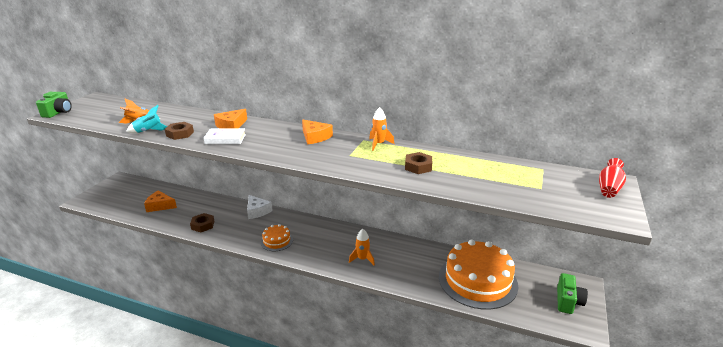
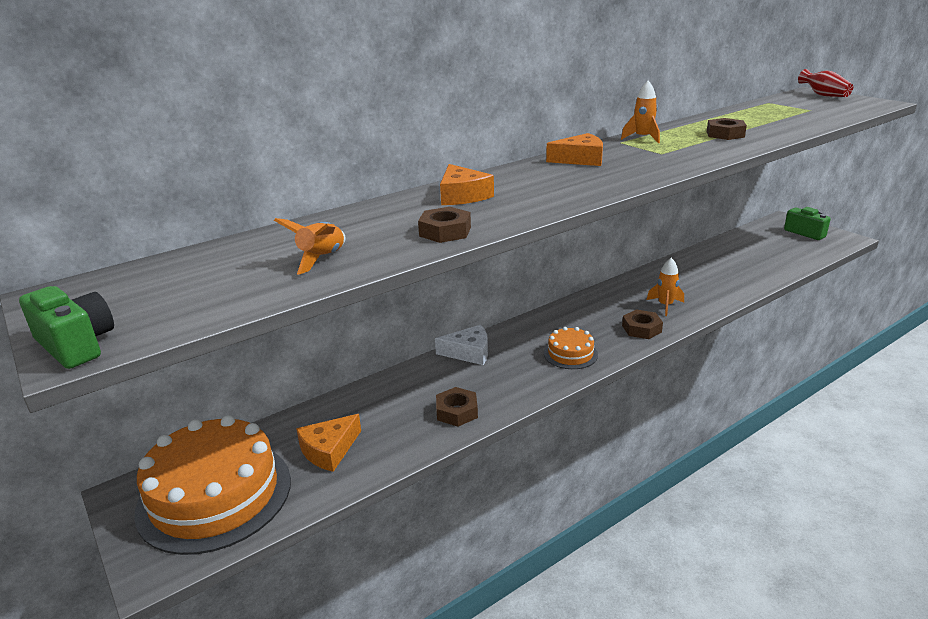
camera: 55 degrees left, 0 degrees up
turquoise rocket [126,105,167,133] -> none
white book [204,128,246,144] -> none
orange cake [439,240,518,310] -> orange cake moved to [134,415,291,555]
none -> brown nut [622,310,663,339]

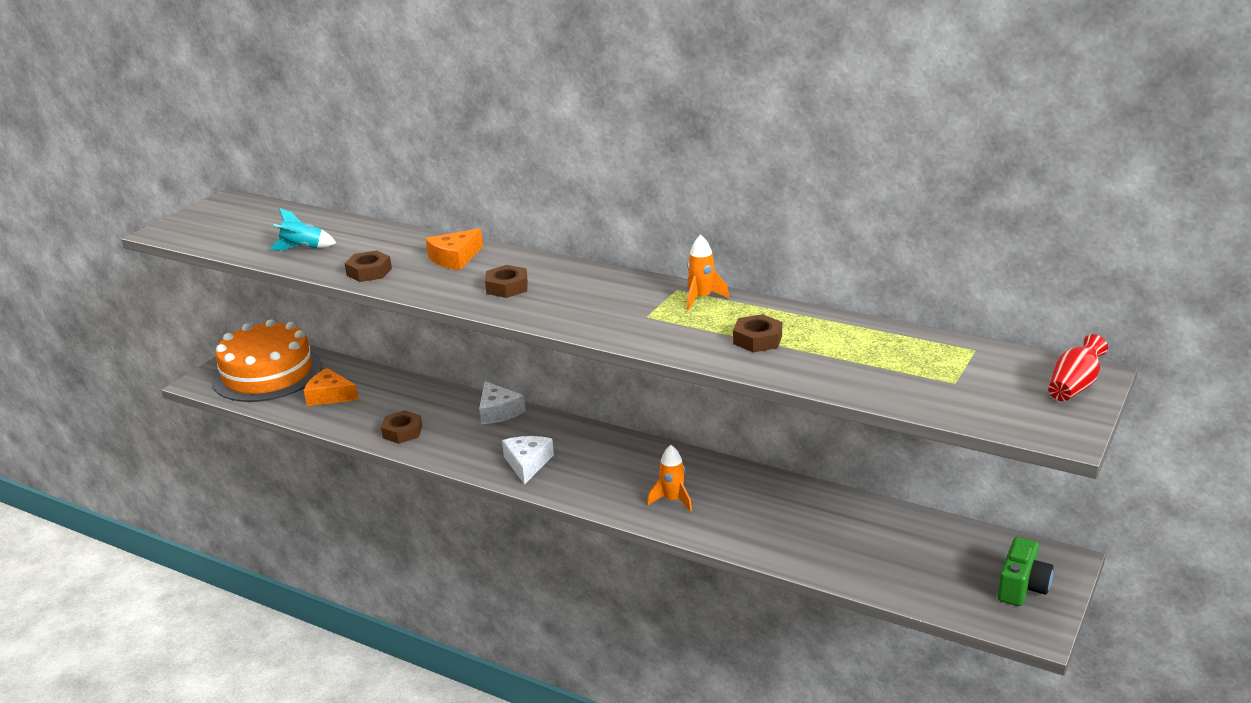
camera: 65 degrees right, 0 degrees up
green camera [19,286,114,369] -> none
orange rocket [274,218,346,275] -> turquoise rocket [269,208,336,251]
orange cake [544,327,598,369] -> white cheese [502,436,554,485]
orange cheese [546,133,603,166] -> none
brown nut [622,310,663,339] -> brown nut moved to [485,265,528,298]

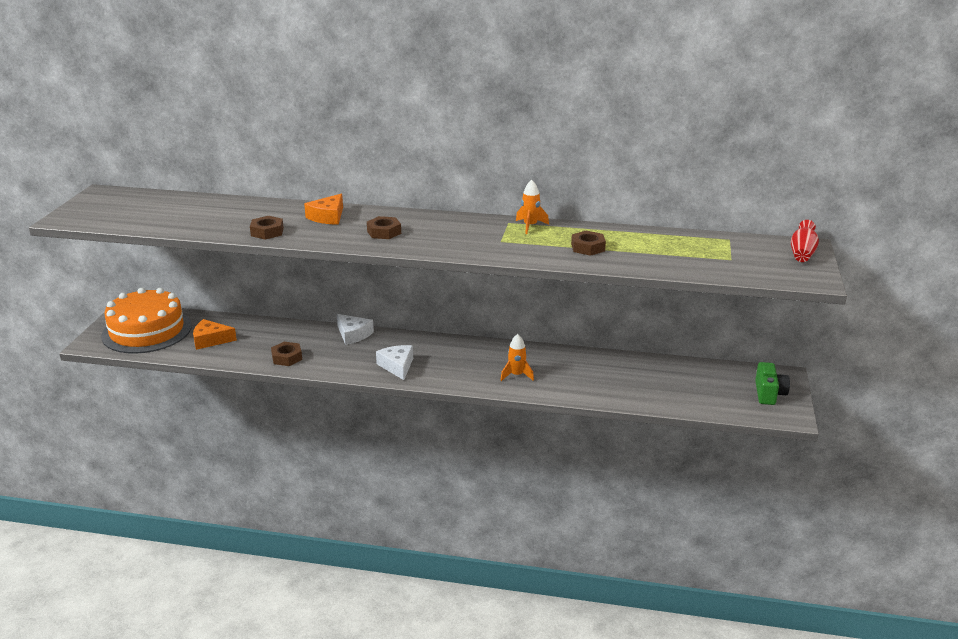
camera: 20 degrees left, 0 degrees up
turquoise rocket [269,208,336,251] -> none

